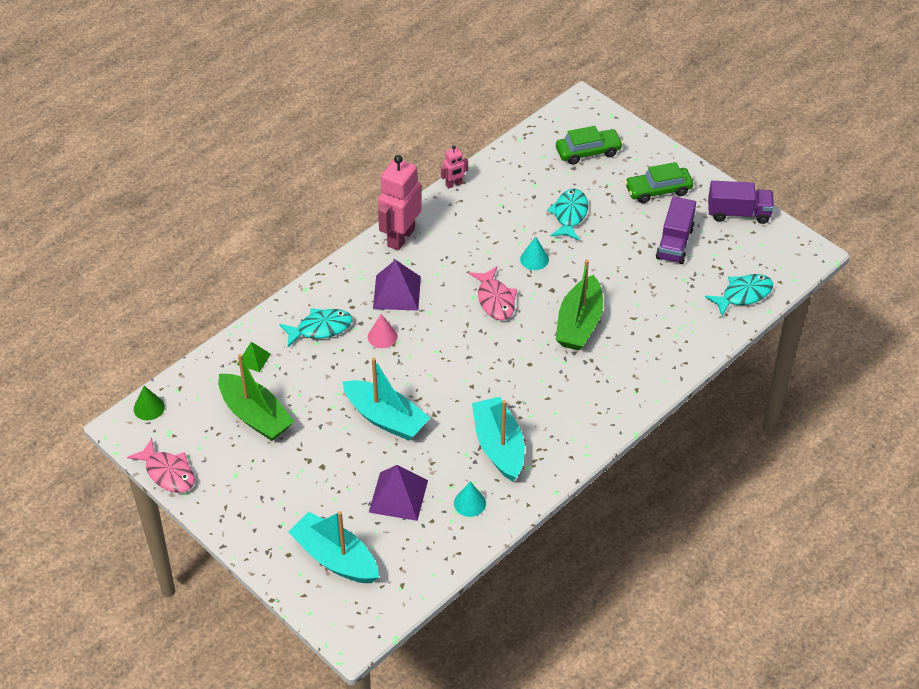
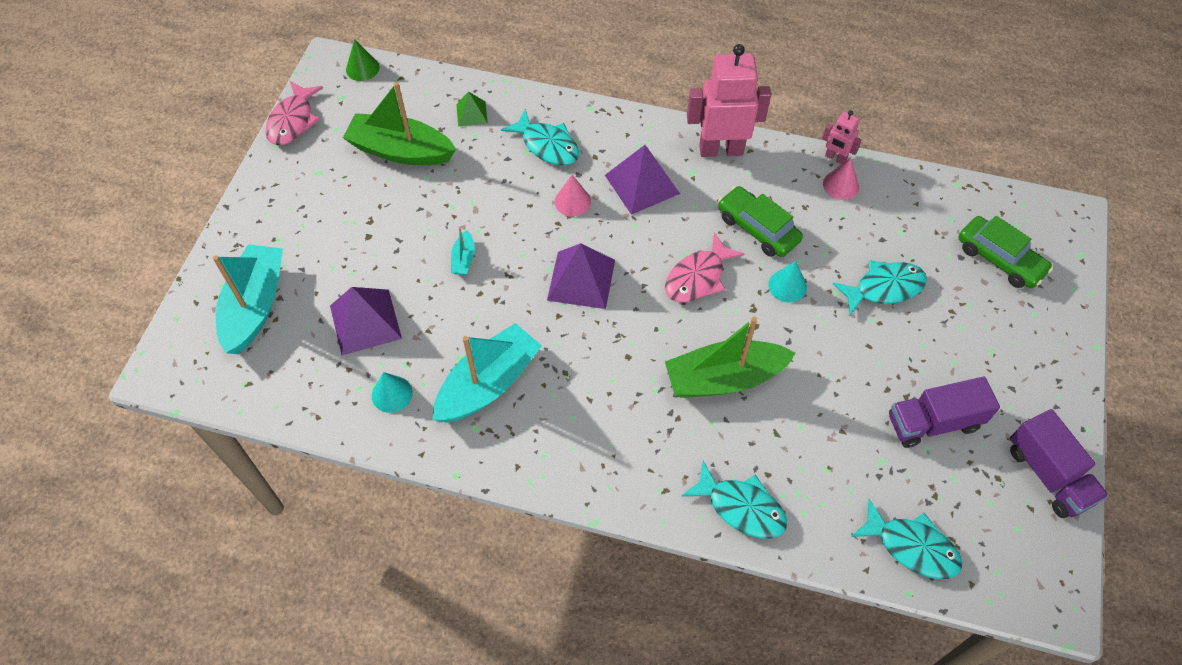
camera: 60 degrees right, 10 degrees up
green boat [218,354,295,441] -> green boat turned 90 degrees clockwise [343,82,456,165]
turquoise boat [343,358,430,440] -> turquoise boat [451,227,475,275], size x0.43
green car [625,162,693,203] -> green car moved to [718,186,803,257]
none -> purple pyramid [547,243,615,309]
none -> turquoise fish [682,461,788,538]
none -> pink cone [823,158,859,200]

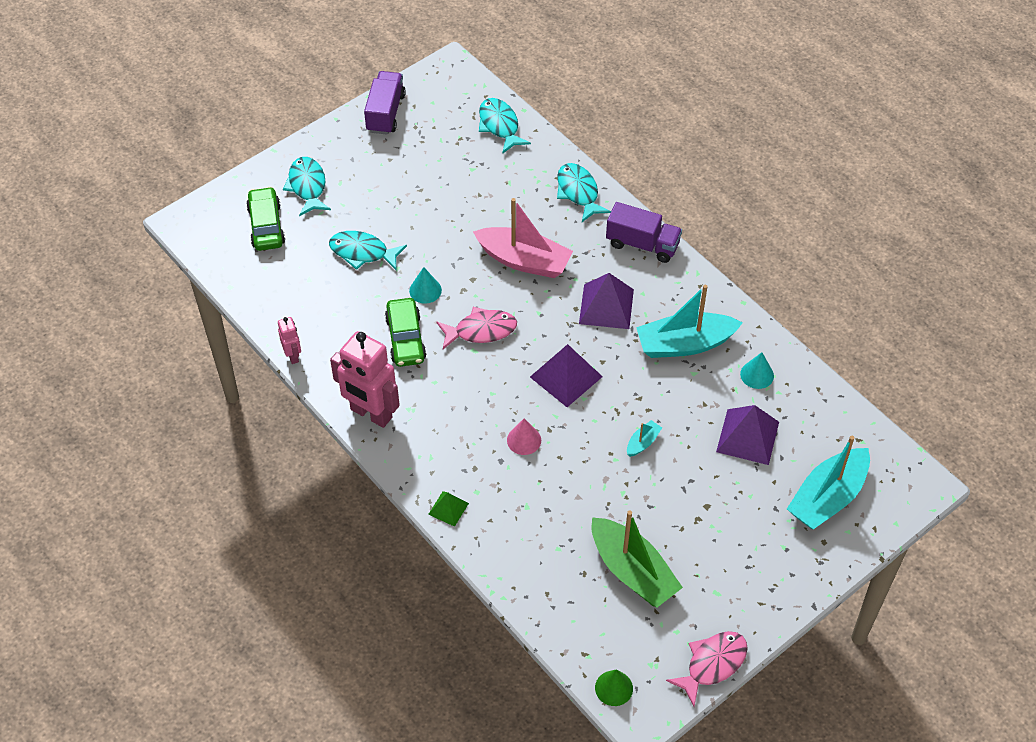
camera: 145 degrees left, 5 degrees down
green pyramid [456,91,488,126] -> green pyramid moved to [428,491,469,527]
turquoise fish [501,109,579,166] -> turquoise fish moved to [283,157,331,216]
purple pyramid [605,145,680,215] -> purple pyramid moved to [579,273,634,329]
green boat [665,317,796,398] -> pink boat [473,198,573,278]
pink cone [823,158,859,200] -> none
purple truck [889,377,1000,448] -> purple truck moved to [606,202,682,263]

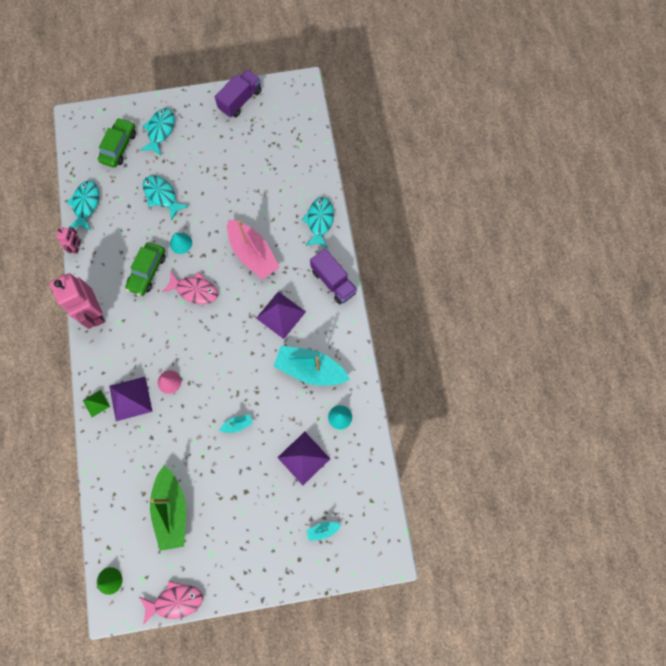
camera: 30 degrees right, 20 degrees up
turquoise fish [479,98,531,154] -> turquoise fish moved to [67,180,99,230]
purple pyramid [530,344,603,407] -> purple pyramid moved to [109,377,153,421]
turquoise boat [787,436,870,529] -> turquoise boat [306,522,341,541], size x0.43

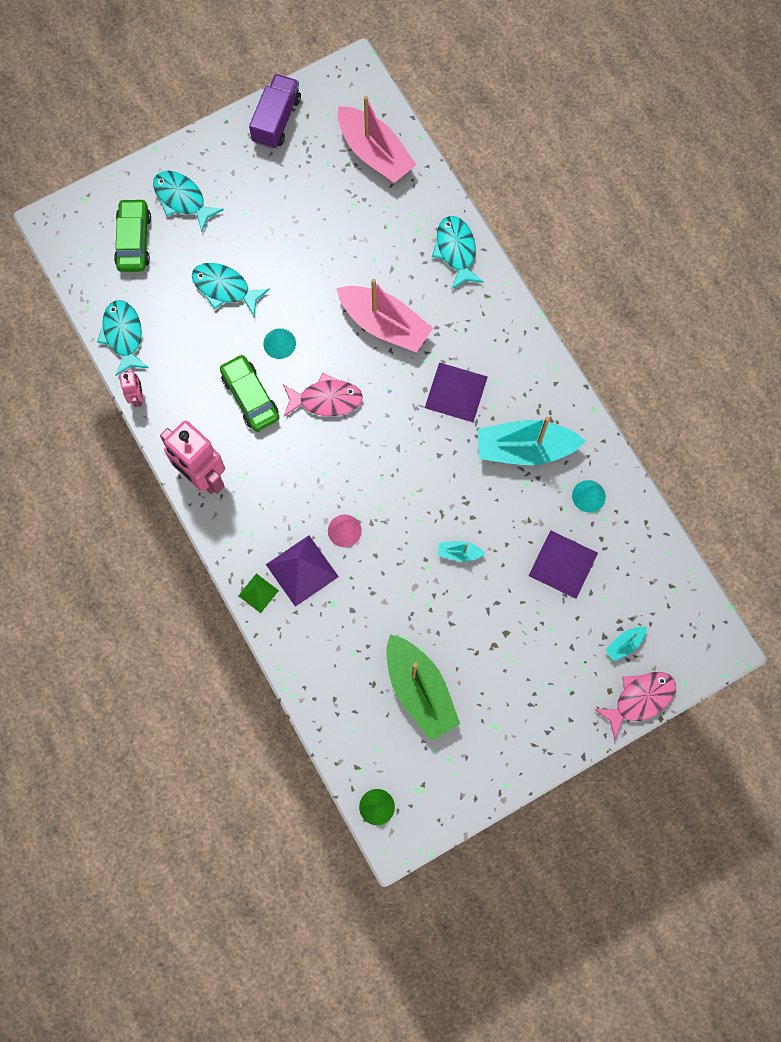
camera: 20 degrees left, 0 degrees up
green car [125,242,166,296] -> green car turned 150 degrees clockwise [220,354,279,431]
pink fish [139,581,203,625] -> pink fish moved to [594,672,676,739]
turquoise fish [140,108,175,155] -> turquoise fish turned 45 degrees counterclockwise [153,171,224,232]
turquoise boat [219,414,253,433] -> turquoise boat turned 135 degrees counterclockwise [438,541,486,562]
purple truck [310,248,358,304] -> none
none -> pink boat [338,96,416,183]

